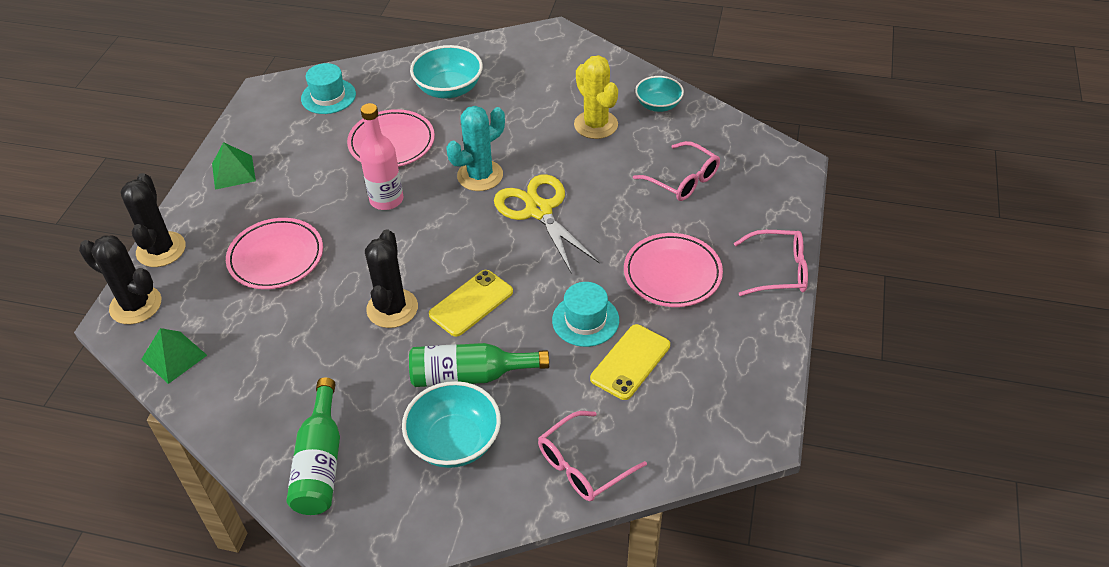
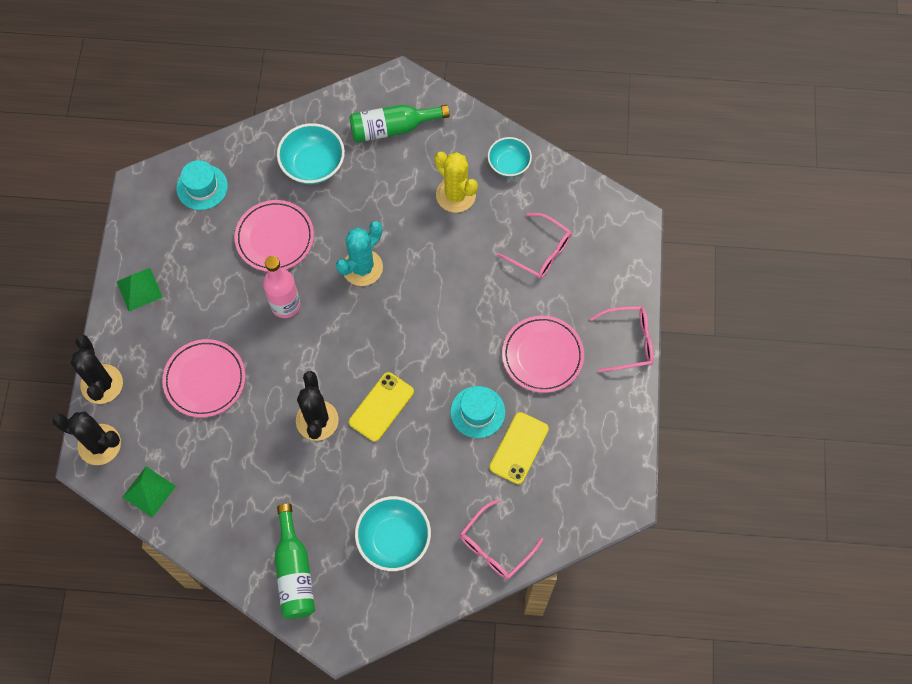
camera: 10 degrees left, 20 degrees up
green bottle [409,343,549,387] -> green bottle moved to [349,105,450,142]
yellow scissors [494,174,600,274] -> none

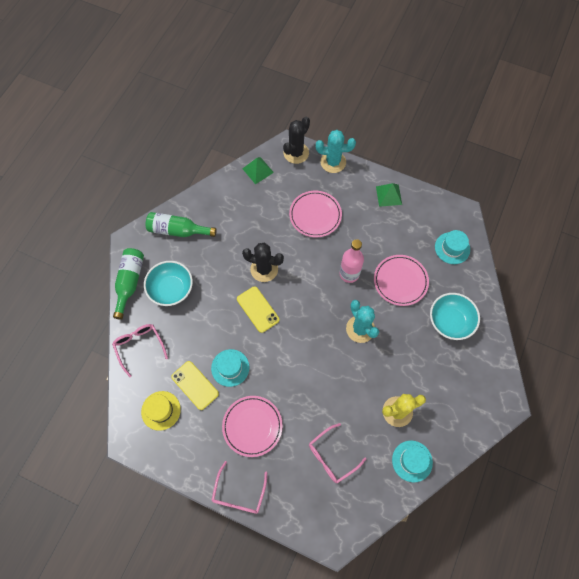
camera: 110 degrees right, 0 degrees up
black cactus [71,335,123,404] -> turquoise cactus [316,130,356,173]
green bottle [349,105,450,142] -> green bottle moved to [113,248,144,320]
turquoise bowl [488,137,532,177] -> turquoise hat [392,440,433,482]
none -> yellow hat [141,391,181,431]

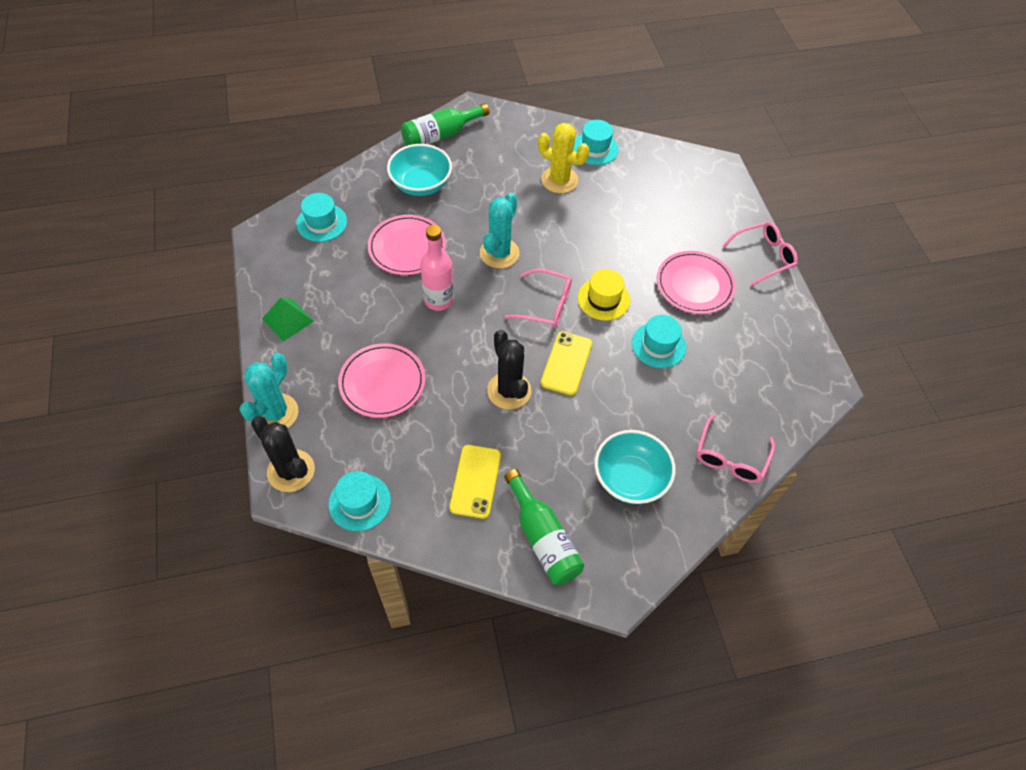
camera: 130 degrees left, 10 degrees down
green bottle [113,248,144,320] -> green bottle moved to [401,103,489,146]
yellow hat [141,391,181,431] -> yellow hat moved to [578,269,630,321]
yellow phone [171,361,219,410] -> yellow phone moved to [449,445,501,519]
green pyramid [243,157,274,184] -> turquoise hat [328,471,391,531]
black cactus [283,117,310,164] -> black cactus turned 45 degrees clockwise [251,416,315,492]
pink glasses [309,423,366,483] -> pink glasses moved to [504,269,572,328]
turquoise cactus [316,130,356,173] -> turquoise cactus turned 60 degrees clockwise [239,353,298,428]

